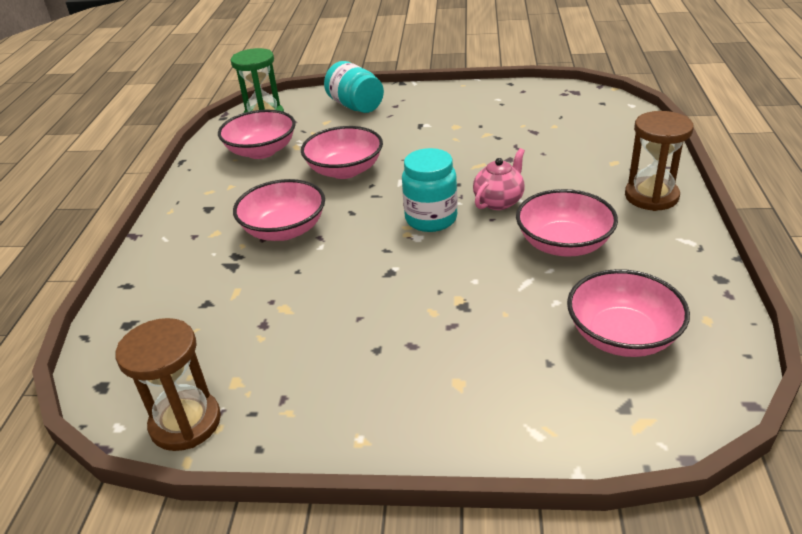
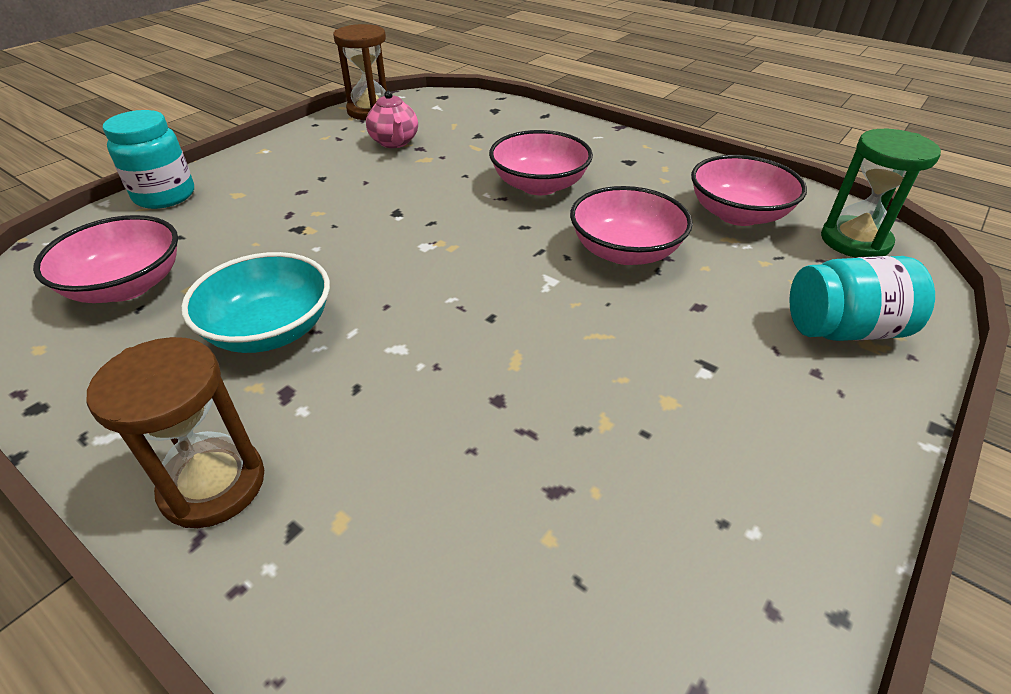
camera: 120 degrees right, 5 degrees up
turquoise jar [402,148,458,232] -> turquoise jar moved to [103,110,194,209]
pink teapot [473,148,525,210] -> pink teapot moved to [366,91,418,148]
pink bowl [516,189,618,257] -> turquoise bowl [181,252,330,353]

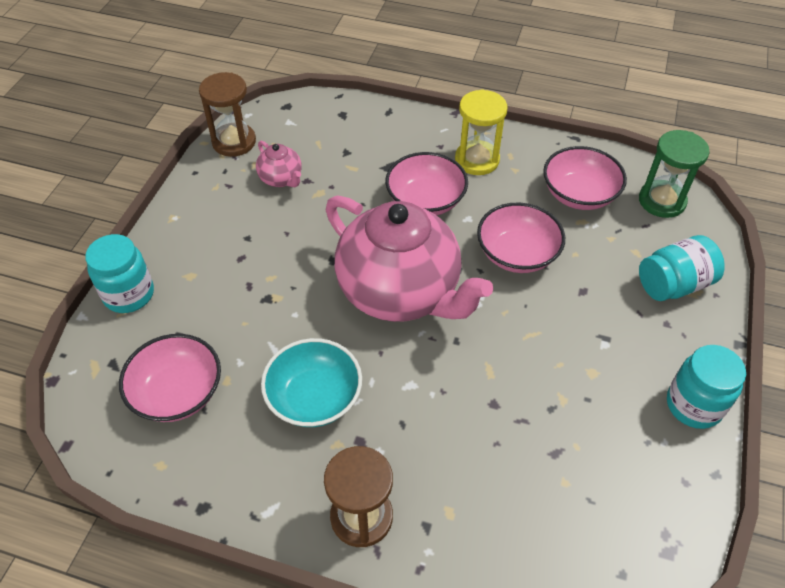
camera: 20 degrees left, 10 degrees up
none -> pink teapot [326,196,493,322]
none -> yellow hourglass [455,90,508,175]
none -> turquoise jar [667,345,746,429]

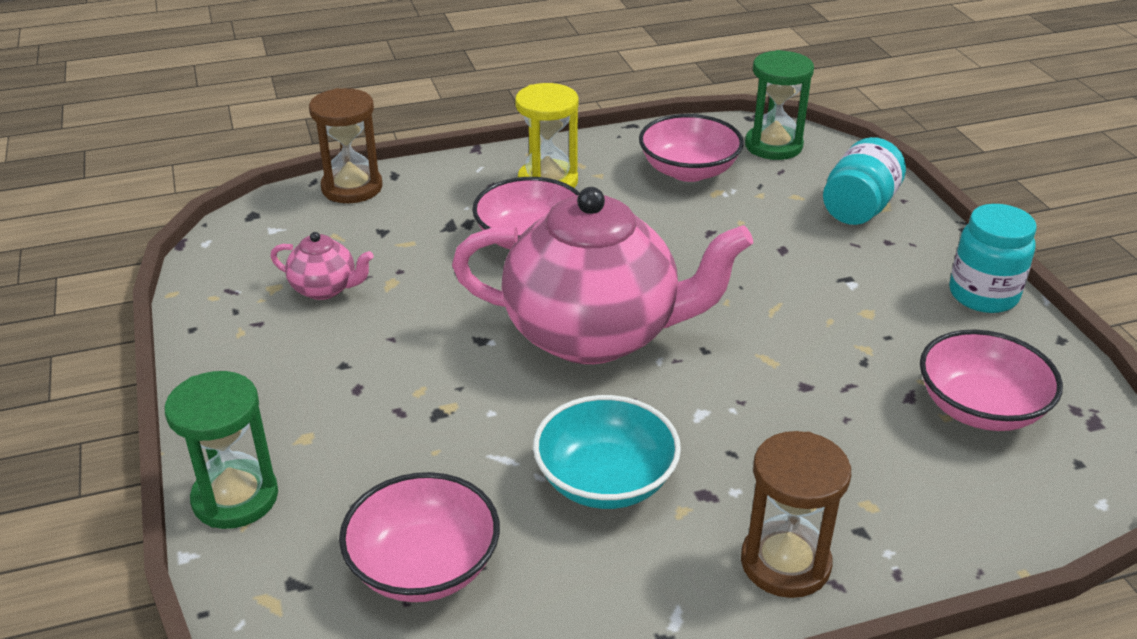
camera: 35 degrees left, 15 degrees down
turquoise jar [85,234,154,313] -> green hourglass [164,371,278,529]
brown hourglass [199,72,256,157] -> brown hourglass moved to [309,88,383,203]
pink bowl [477,203,565,273] -> pink bowl moved to [920,330,1063,431]

